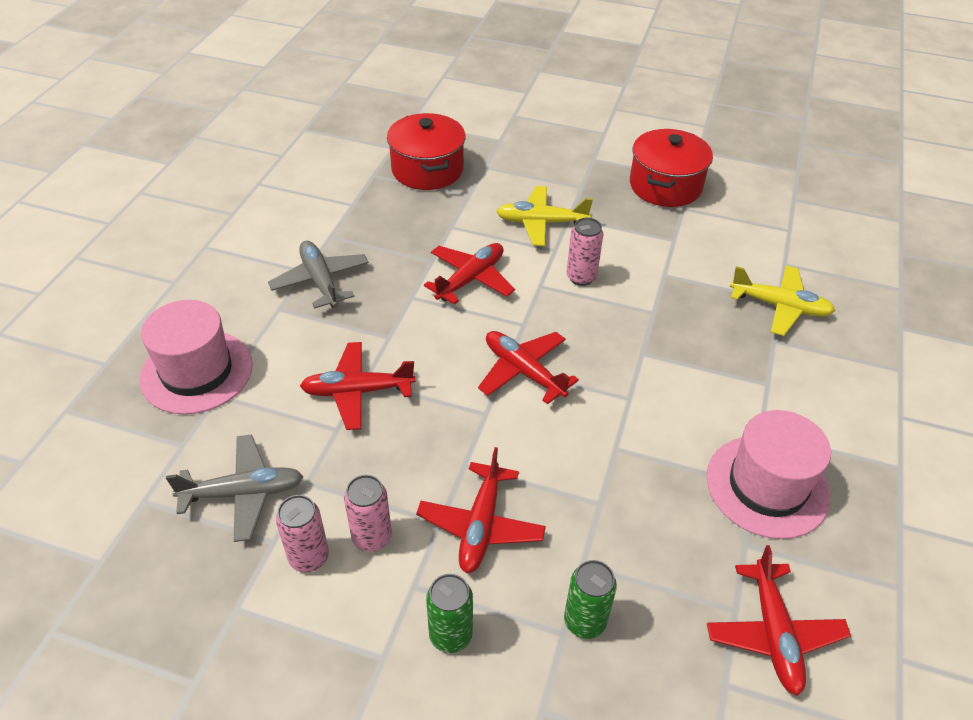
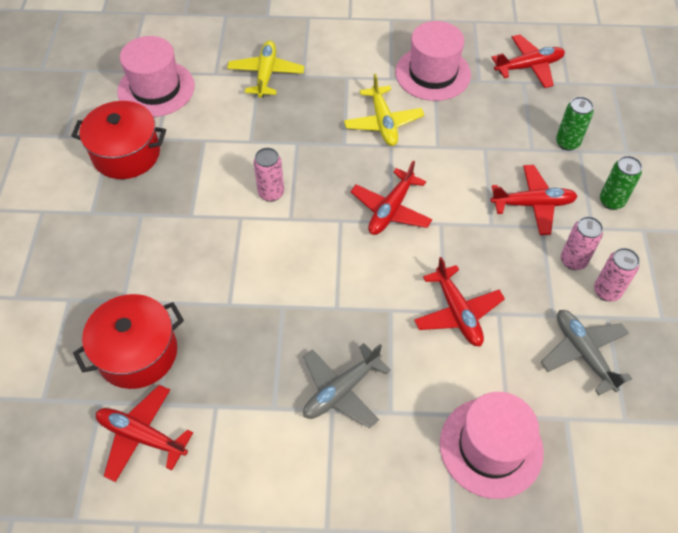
camera: 105 degrees left, 10 degrees up
red plane [424,243,515,305] -> red plane moved to [96,385,193,482]
yellow plane [496,186,593,246] -> yellow plane moved to [344,73,424,146]
none -> pink hat [117,36,195,117]

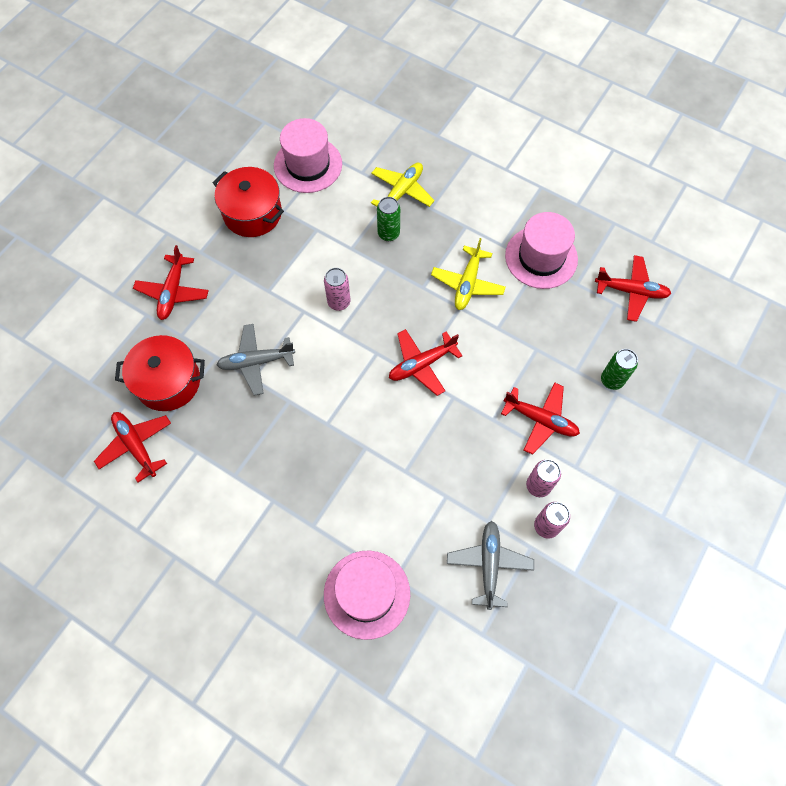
camera: 30 degrees right, 10 degrees up
grey plane [303,343,391,428] -> grey plane moved to [217,324,295,395]
red plane [414,257,505,346] -> red plane moved to [133,245,209,320]
green can [600,156,642,210] -> green can moved to [377,197,400,241]

